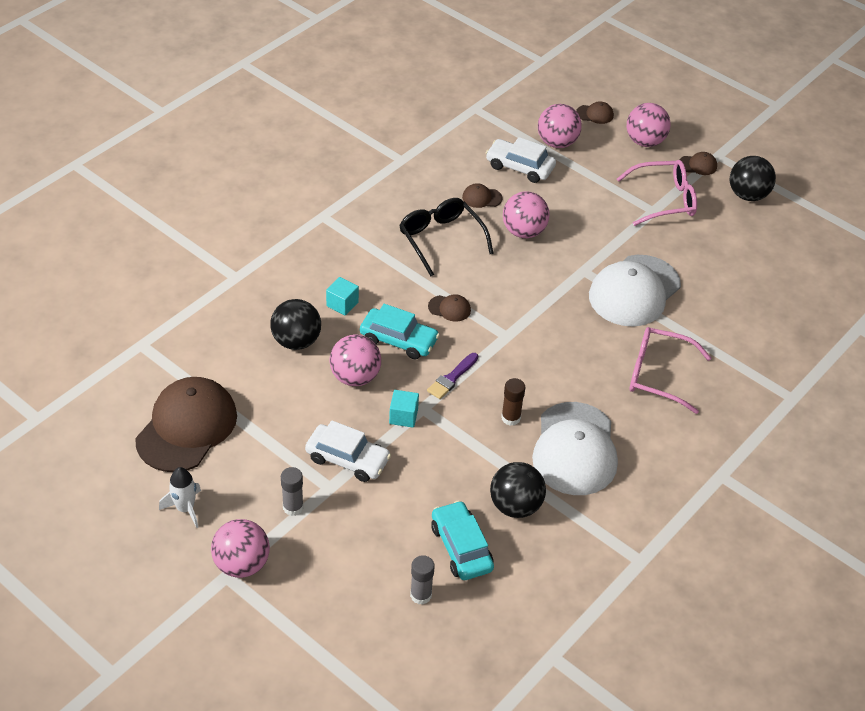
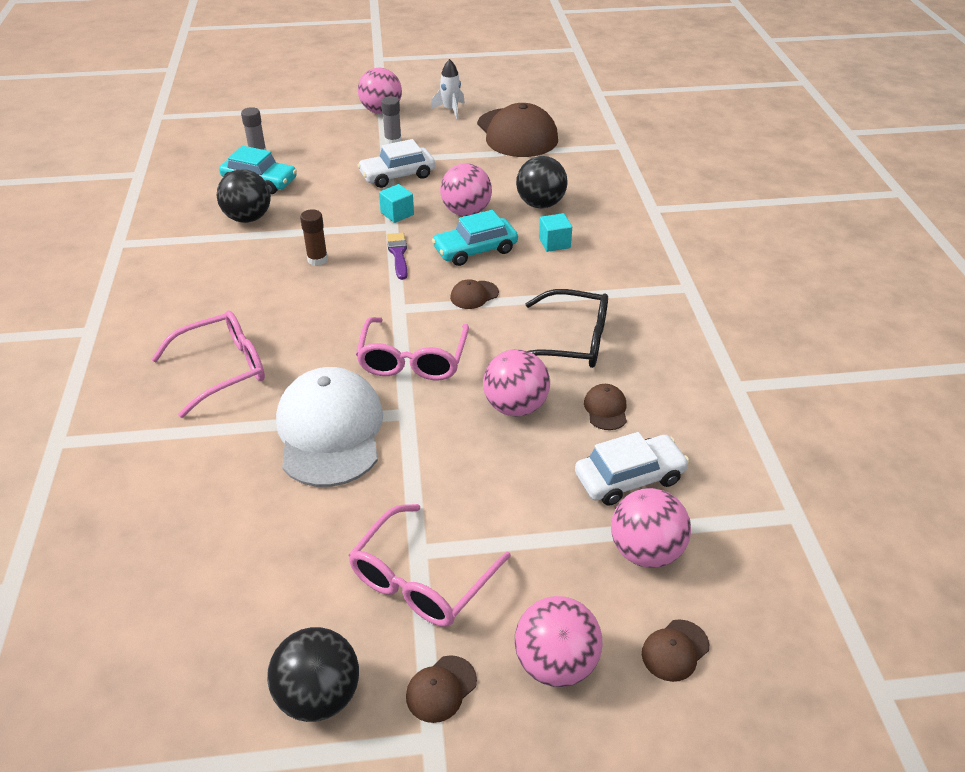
camera: 135 degrees right, 5 degrees down
brown cap [462,183,503,208] -> brown cap turned 45 degrees counterclockwise [584,384,627,430]
white cap [532,402,618,495] -> none
none -> pink glasses [356,317,469,380]

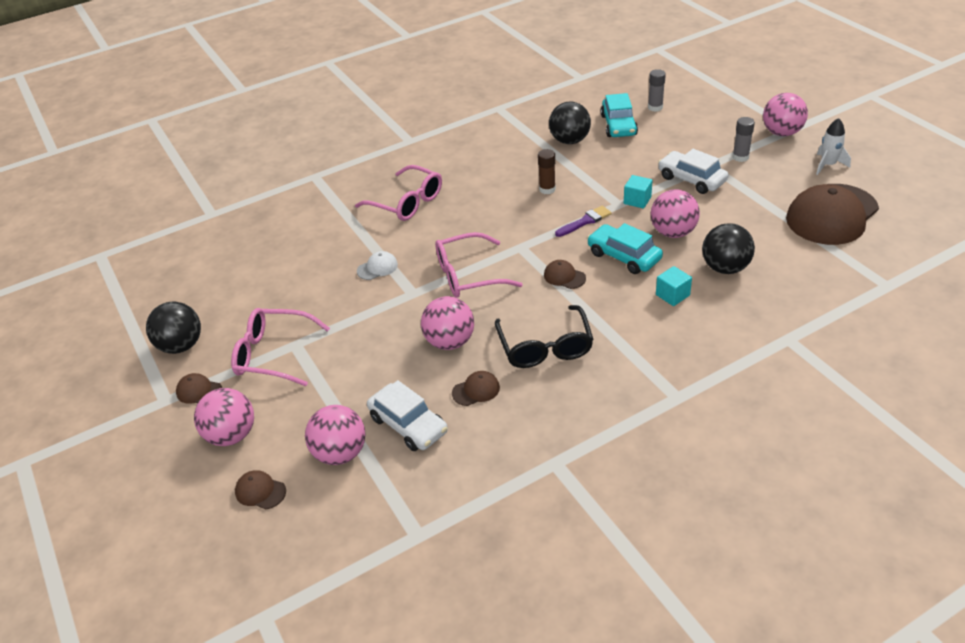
camera: 70 degrees right, 0 degrees up
white cap [276,367,383,487] -> white cap [357,251,398,280], size x0.41

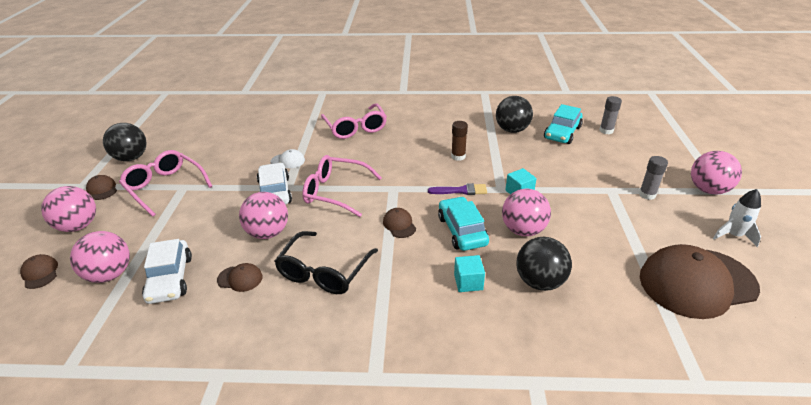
camera: 30 degrees right, 5 degrees down
white car [658,149,728,194] -> white car moved to [257,163,292,205]

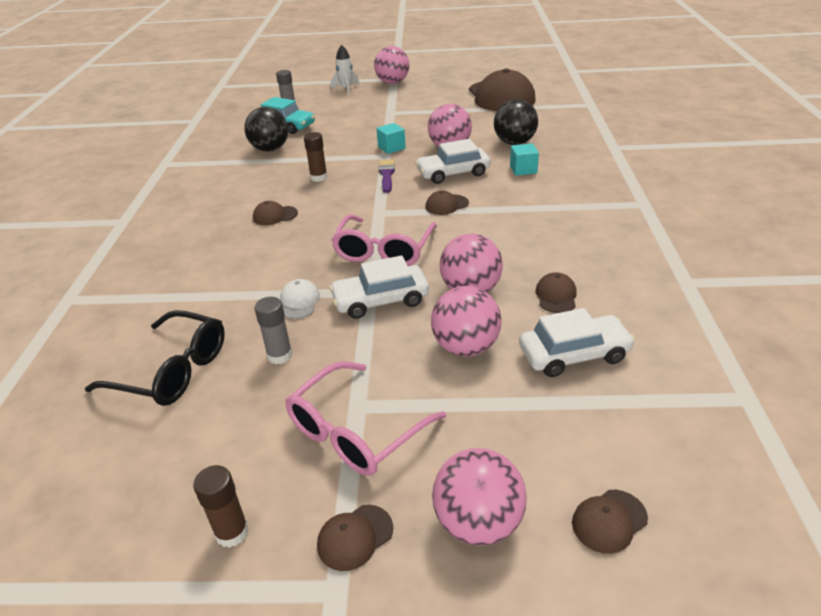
camera: 90 degrees left, 0 degrees up
pink ball [70,231,130,283] -> pink ball moved to [431,286,502,356]
black ball [103,123,147,161] -> brown glue stick [193,465,249,548]
black glasses [274,231,378,294] -> black glasses moved to [85,310,225,406]
pink glasses [321,103,387,139] -> none
turquoise car [438,196,489,251] -> white car [415,139,491,184]
grey glue stick [639,156,668,200] -> grey glue stick moved to [254,297,293,364]
white rocket [713,189,761,247] -> white rocket moved to [331,45,360,95]
none -> brown cap [253,201,298,225]

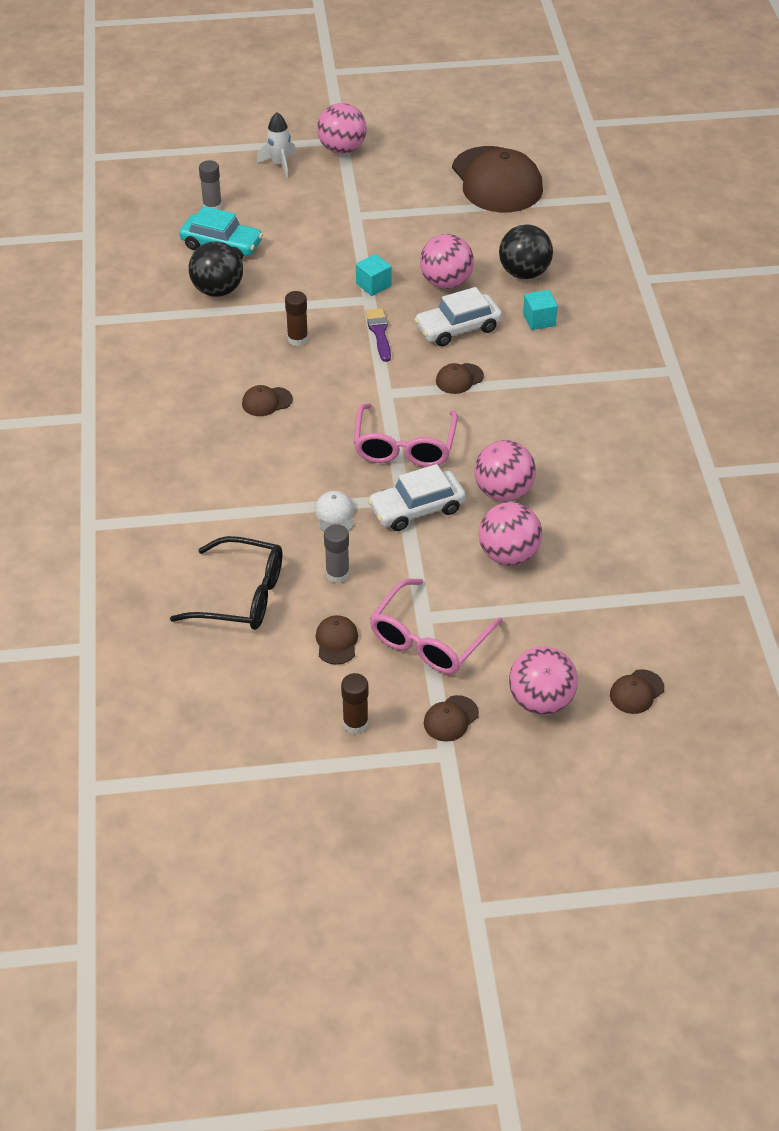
camera: 10 degrees left, 10 degrees up
white car [519,308,635,377] -> none
brown cap [535,273,577,313] -> brown cap moved to [316,615,358,665]

